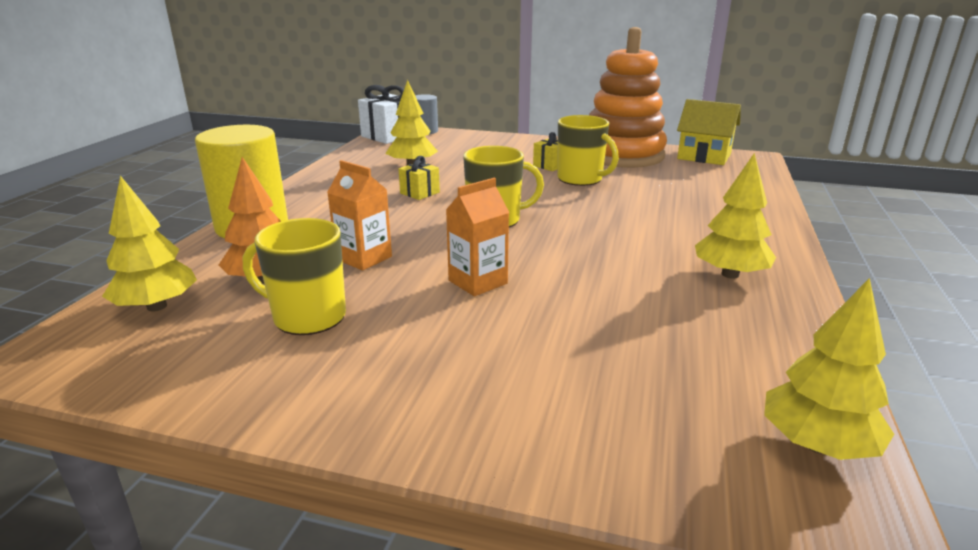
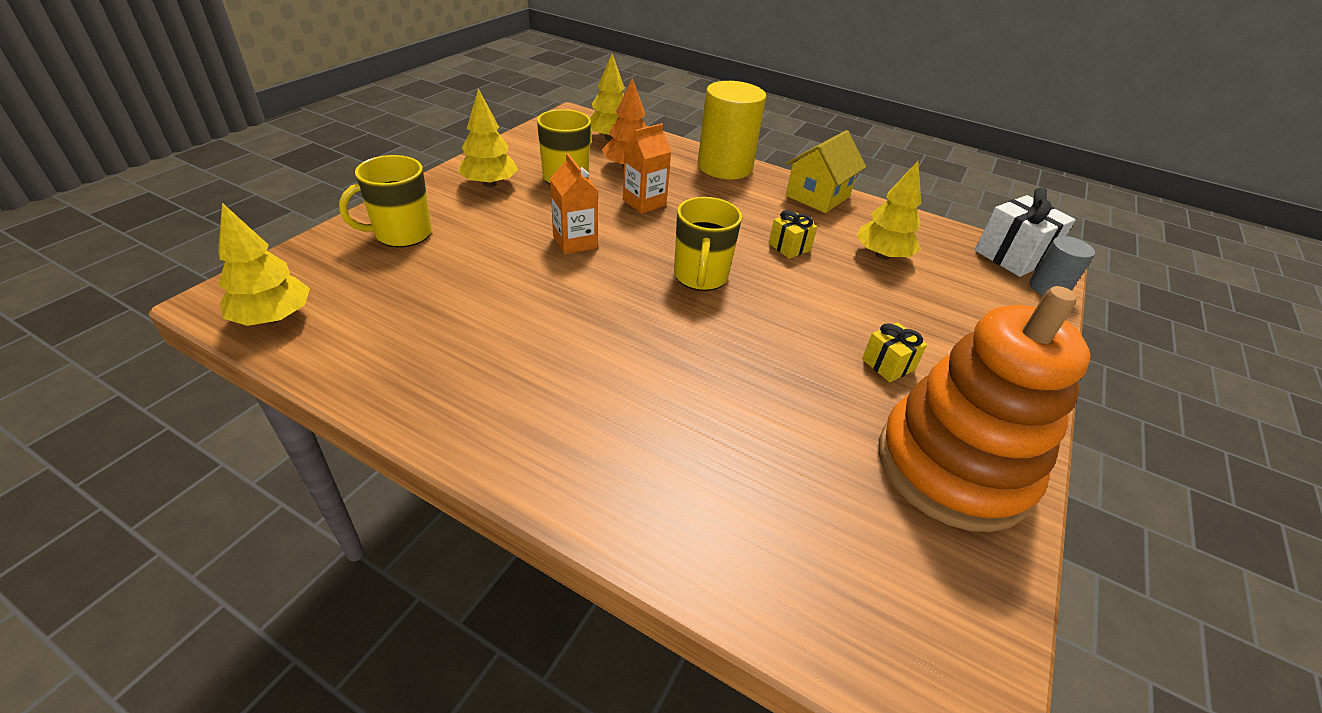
camera: 100 degrees right, 15 degrees up
yellow mug [557,115,619,186] -> yellow mug moved to [339,155,432,247]
yellow house [677,99,741,165] -> yellow house moved to [786,130,866,213]
yellow tree [695,153,776,279] -> yellow tree moved to [458,88,518,187]

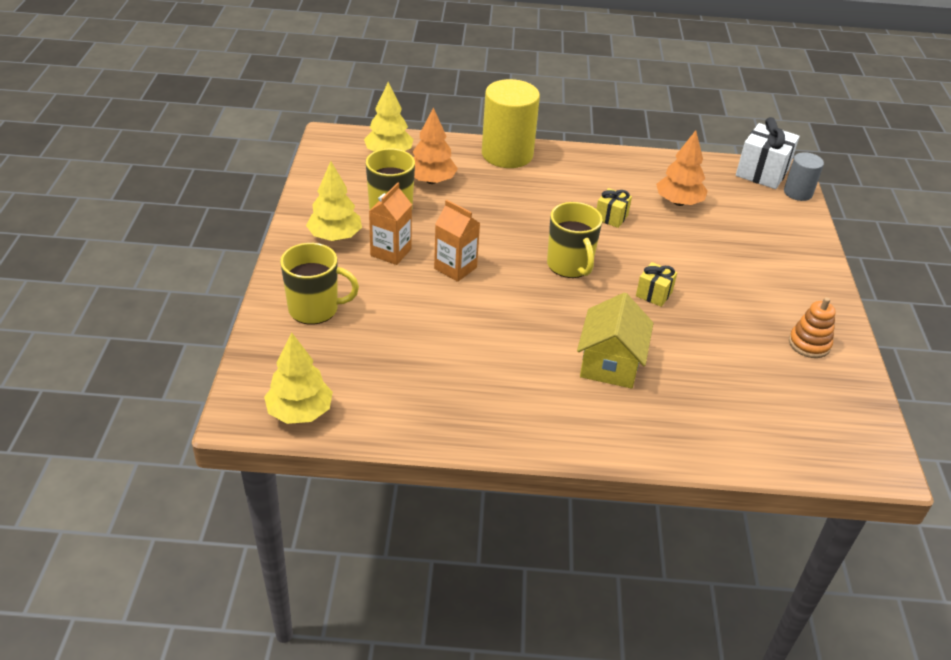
camera: 25 degrees left, 0 degrees up
yellow mug [339,155,432,247] -> yellow mug turned 120 degrees counterclockwise [280,243,359,325]
orange carton [623,123,671,214] -> orange carton moved to [369,182,412,265]
yellow house [786,130,866,213] -> yellow house moved to [577,292,654,389]
yellow tree [857,161,921,260] -> orange tree [656,130,707,206]
yellow gift [862,322,927,382] -> yellow gift moved to [636,262,677,307]
orange stacking toy [879,286,1091,532] -> orange stacking toy [789,297,836,358], size x0.41

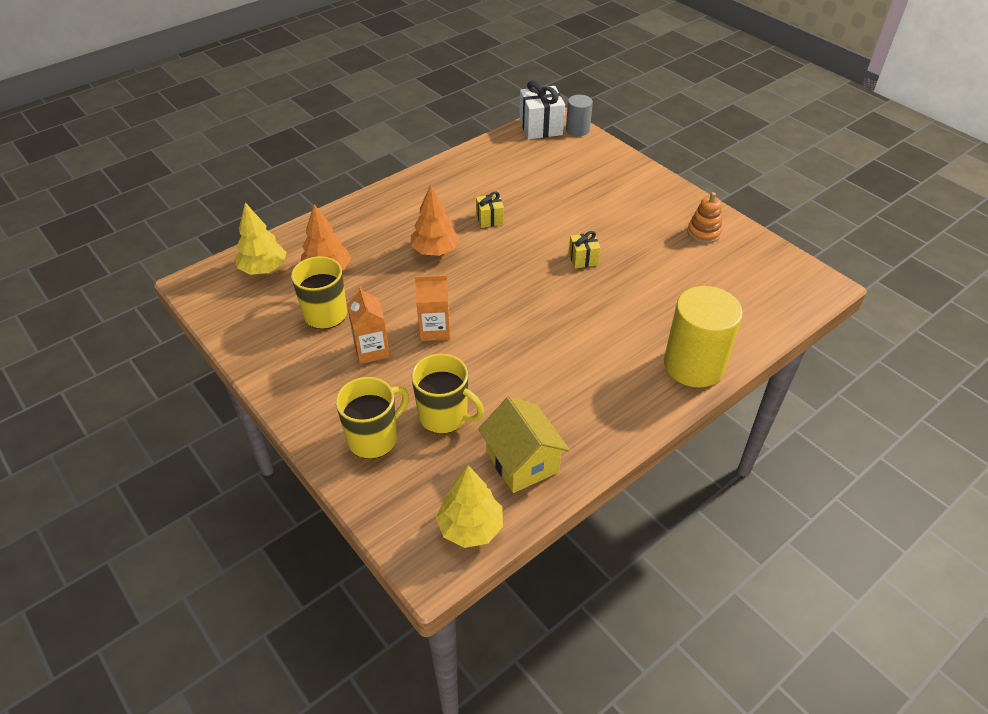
camera: 40 degrees left, 5 degrees up
yellow tree [306,161,362,241] -> none
yellow cylinder [482,79,540,168] -> yellow cylinder moved to [664,286,743,388]
yellow mug [547,202,603,278] -> yellow mug moved to [412,353,484,434]
yellow house [577,292,654,389] -> yellow house moved to [478,396,570,493]
orange tree [656,130,707,206] -> orange tree moved to [411,185,460,256]

